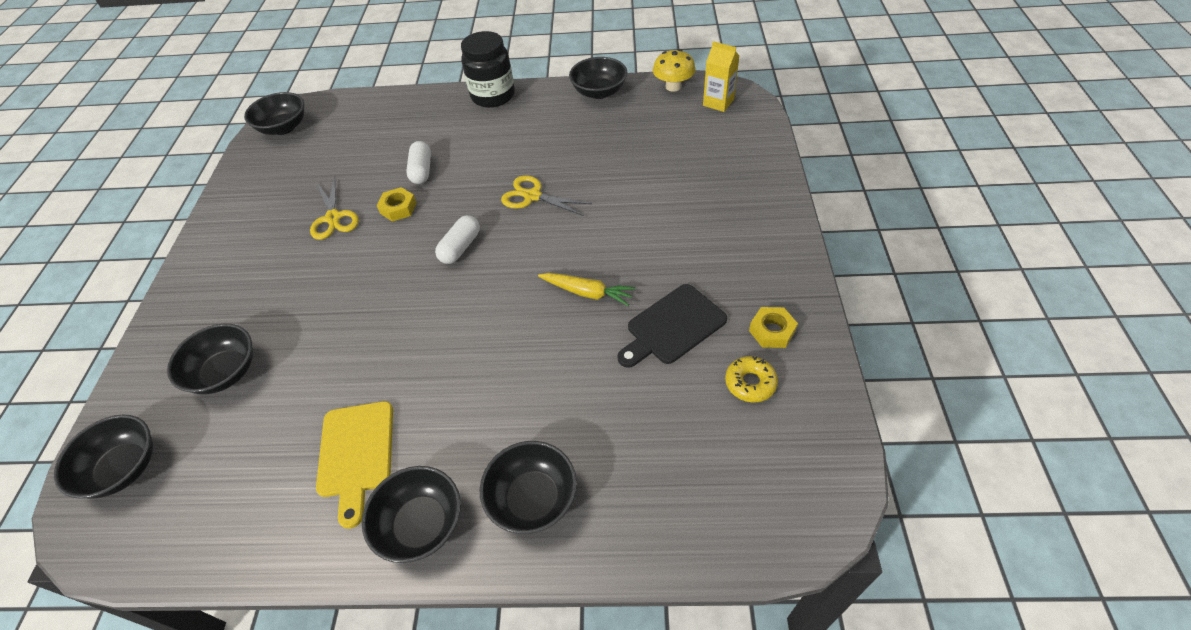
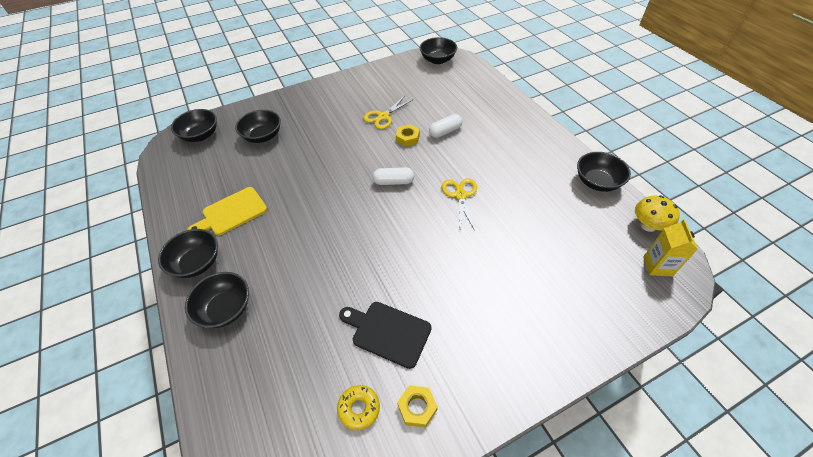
camera: 60 degrees right, 0 degrees up
black jar [461,31,515,108] -> none
yellow carrot [538,273,635,306] -> none

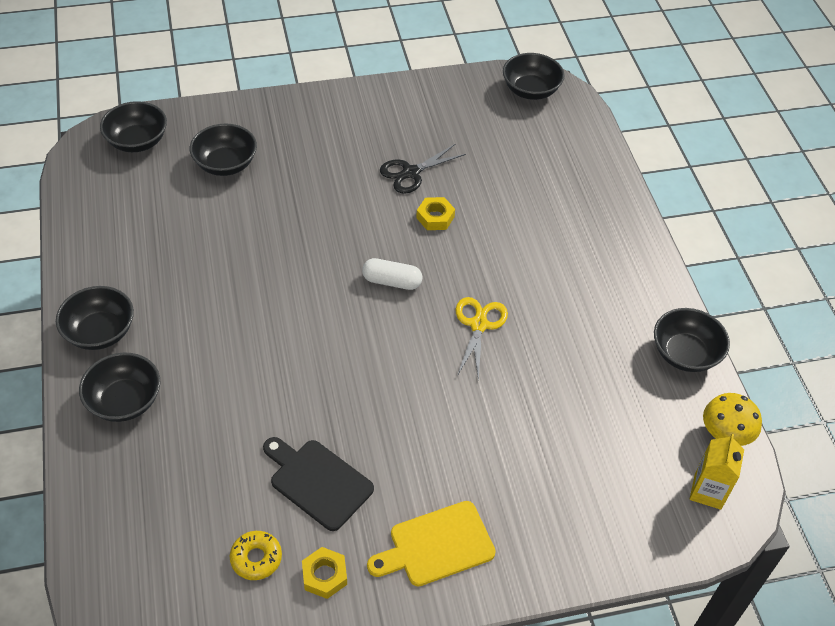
camera: 10 degrees right, 0 degrees up
yellow cutting board [187,187,267,235] -> yellow cutting board moved to [367,501,496,586]
yellow scissors [363,97,414,129] -> black scissors [380,144,466,194]
white capsule [429,114,463,138] -> none

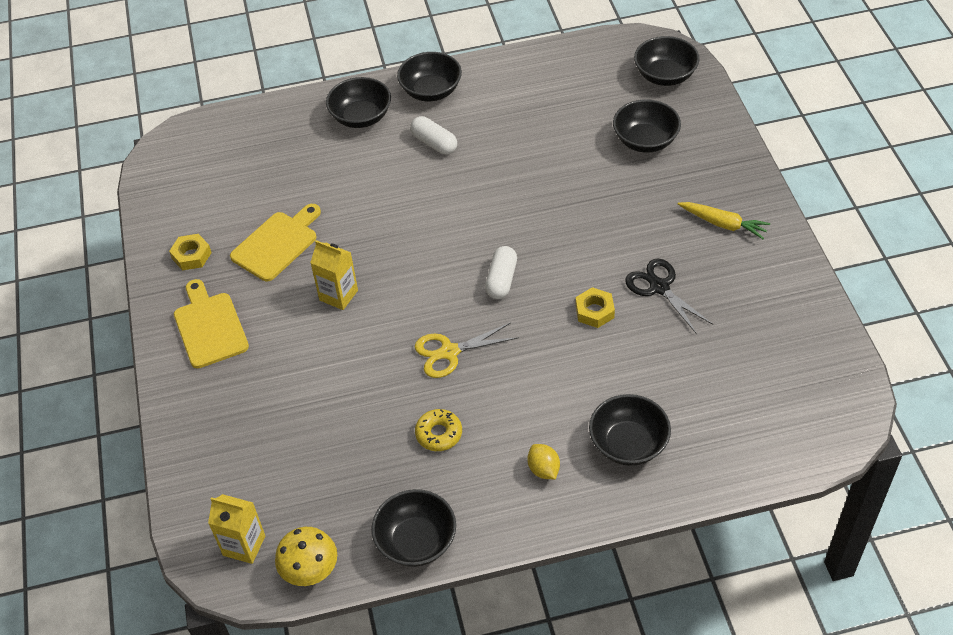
camera: 95 degrees right, 0 degrees up
yellow donut [230,531,282,580] -> yellow donut moved to [415,409,462,451]
black cutting board [263,437,374,531] -> yellow cutting board [230,204,321,281]
yellow scissors [456,297,508,381] -> yellow scissors turned 150 degrees clockwise [414,323,519,378]
black bowl [503,53,565,100] -> black bowl moved to [589,394,671,466]
none -> yellow carton [310,240,358,310]
none -> white capsule [410,116,457,155]
none -> yellow lemon [527,444,560,479]
none -> yellow carrot [678,202,770,239]

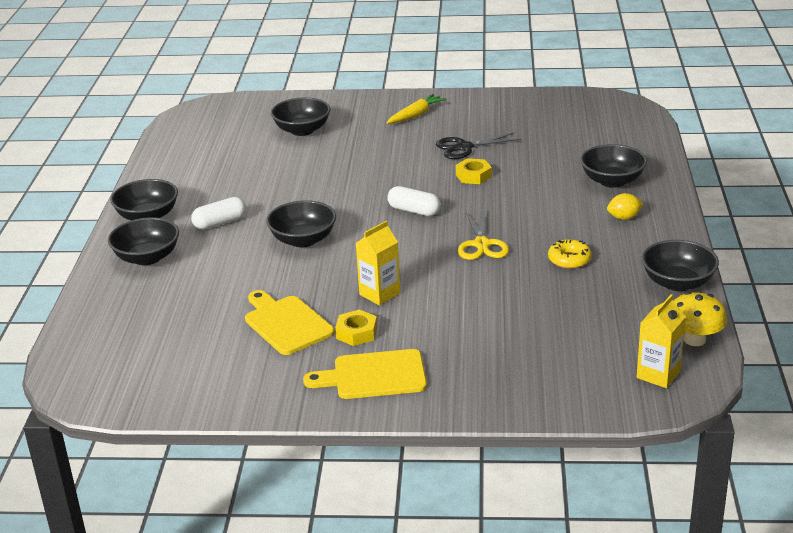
camera: 75 degrees left, 20 degrees down
yellow nut [169,234,212,271] -> yellow nut moved to [335,310,377,346]
black bowl [634,36,700,86] -> black bowl moved to [266,200,336,247]

